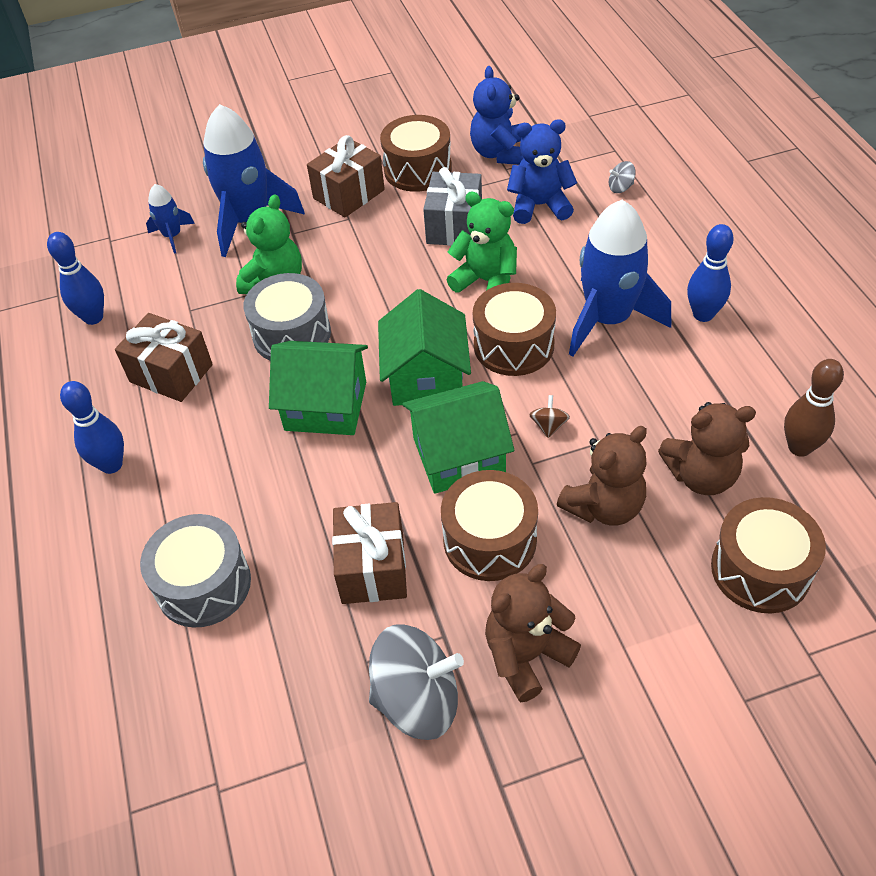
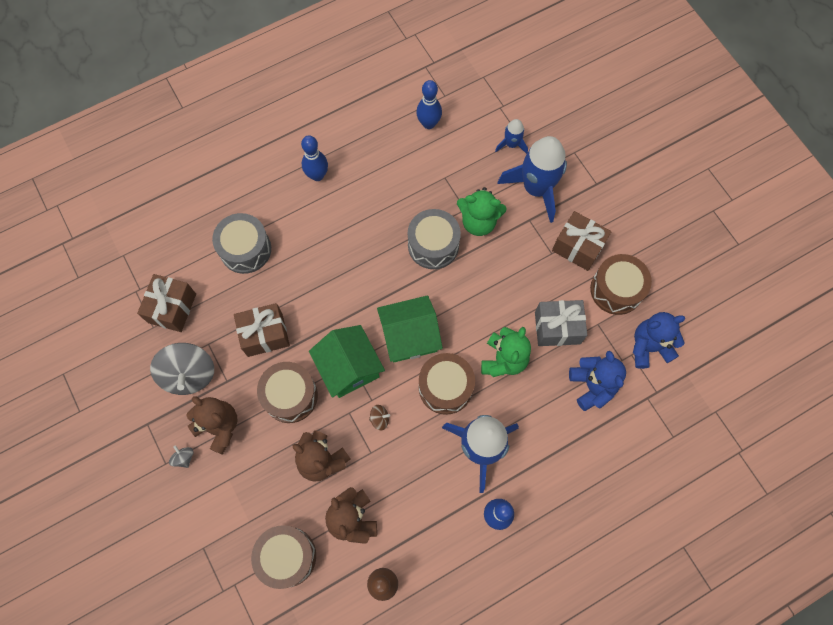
camera: 75 degrees right, 20 degrees up
brown gift [115,313,213,402] -> brown gift moved to [137,274,196,332]
green house [269,341,368,435] -> none
grey spinning top [609,161,636,193] -> grey spinning top moved to [169,445,194,468]

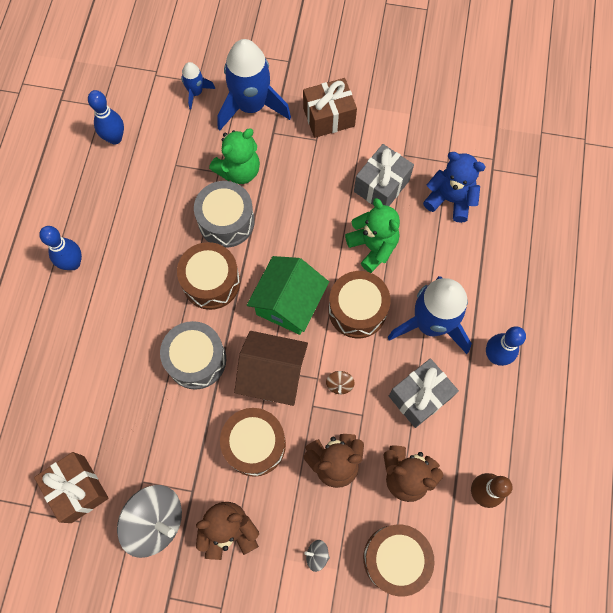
camera: 50 degrees left, 0 degrees up
grey spinning top [169,445,194,468] -> grey spinning top moved to [304,540,330,572]
grey drum [212,213,271,274] -> grey drum moved to [160,321,226,390]
brown gift [234,303,290,357] -> none
green house [309,325,385,398] -> brown house [234,331,308,406]
brown spinning top [369,405,390,430] -> brown spinning top turned 150 degrees clockwise [326,371,354,394]
brown drum [590,254,652,315] -> brown drum moved to [177,242,240,310]
blue teddy bear [633,312,685,369] -> none
none -> grey gift [389,358,459,428]

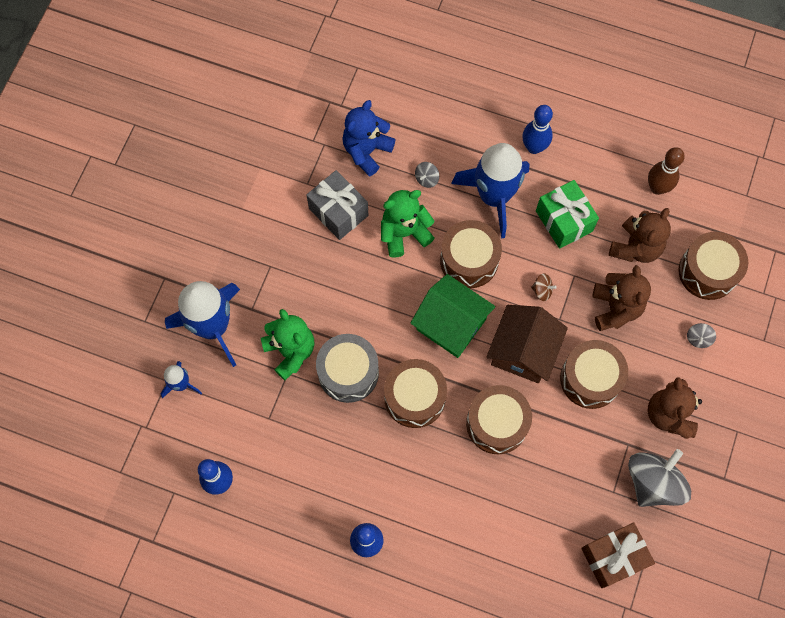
camera: 80 degrees left, 0 degrees up
grey drum [160,321,226,390] -> brown drum [466,385,532,454]
brown gift [303,78,357,138] -> none
grey gift [389,358,459,428] -> green gift [536,180,599,249]
none -> grey spinning top [415,162,439,188]

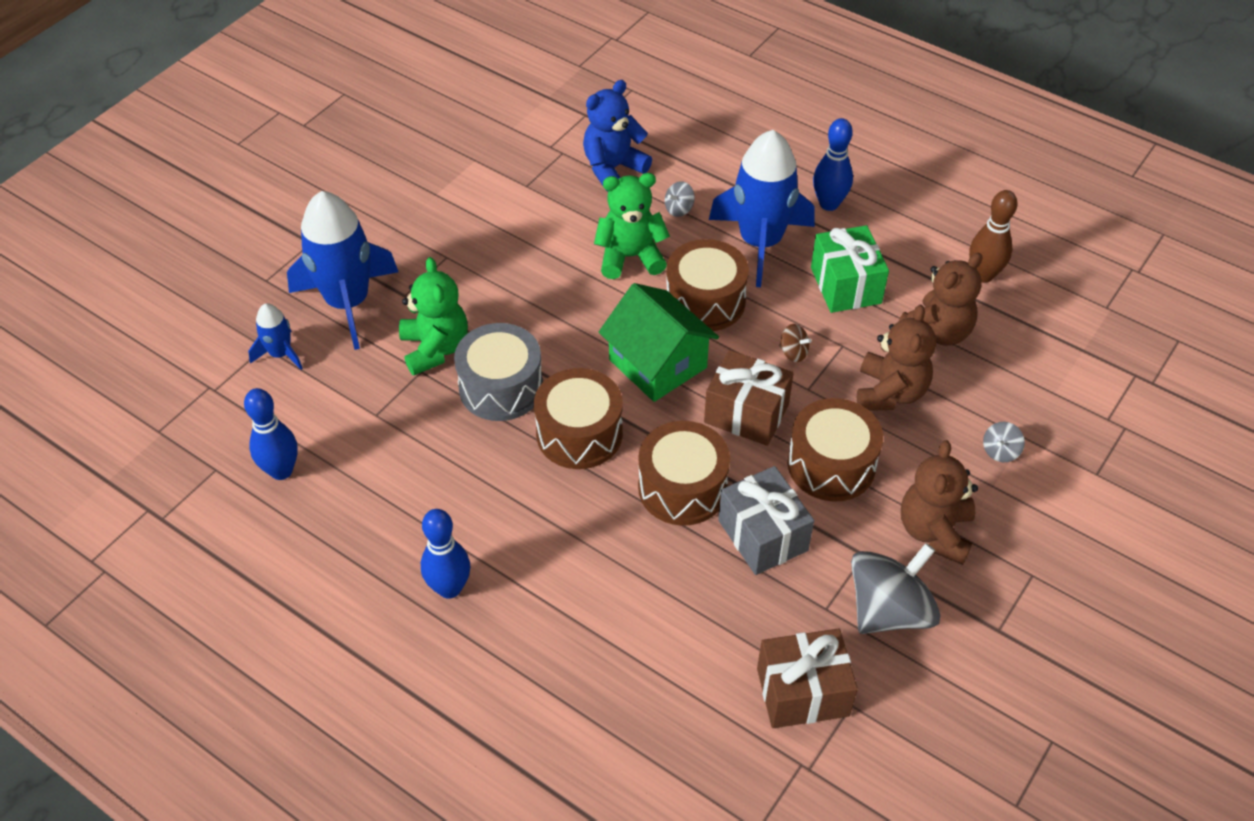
camera: 15 degrees right, 20 degrees down
grey gift [306,170,369,240] -> grey gift moved to [718,466,814,575]
brown house [486,305,568,383] -> brown gift [704,350,794,446]
brown drum [679,232,748,300] -> none

